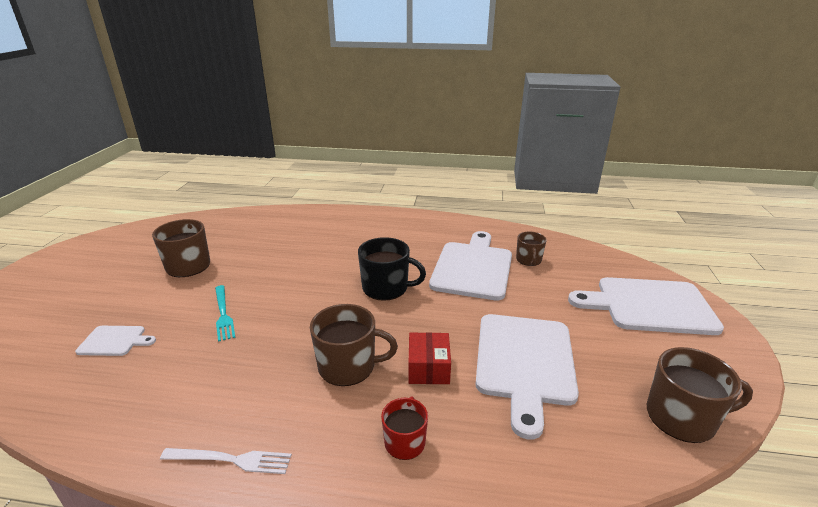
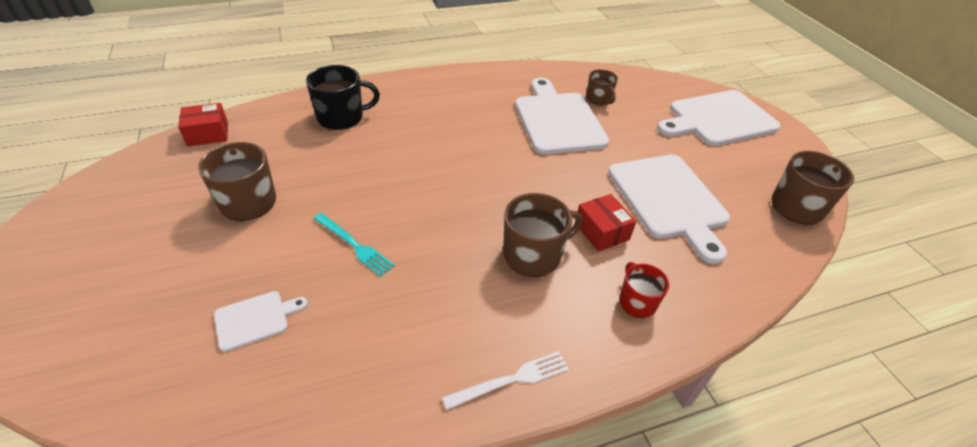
camera: 30 degrees left, 15 degrees up
black mug [358,237,426,301] -> black mug moved to [306,65,380,130]
none -> red box [178,103,228,147]

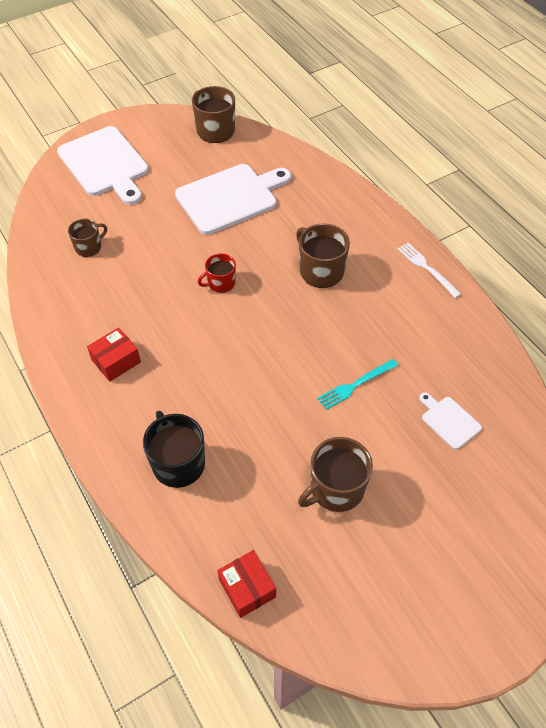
camera: 100 degrees left, 10 degrees up
turquoise fork [313,213,395,277] -> turquoise fork turned 150 degrees counterclockwise [317,359,398,410]
white cutting board [515,78,609,154] -> none
red box [575,194,636,252] -> red box moved to [87,327,141,382]
red mug [619,262,669,318] -> red mug moved to [198,253,236,293]

